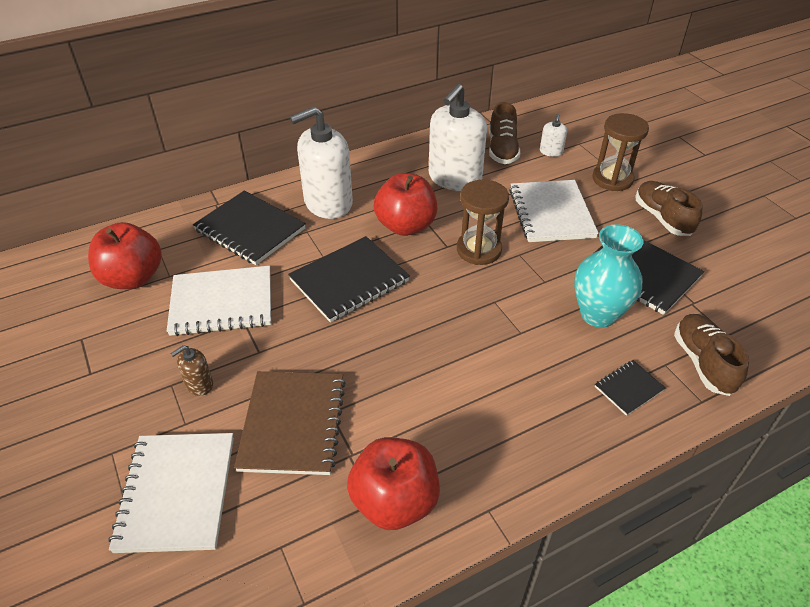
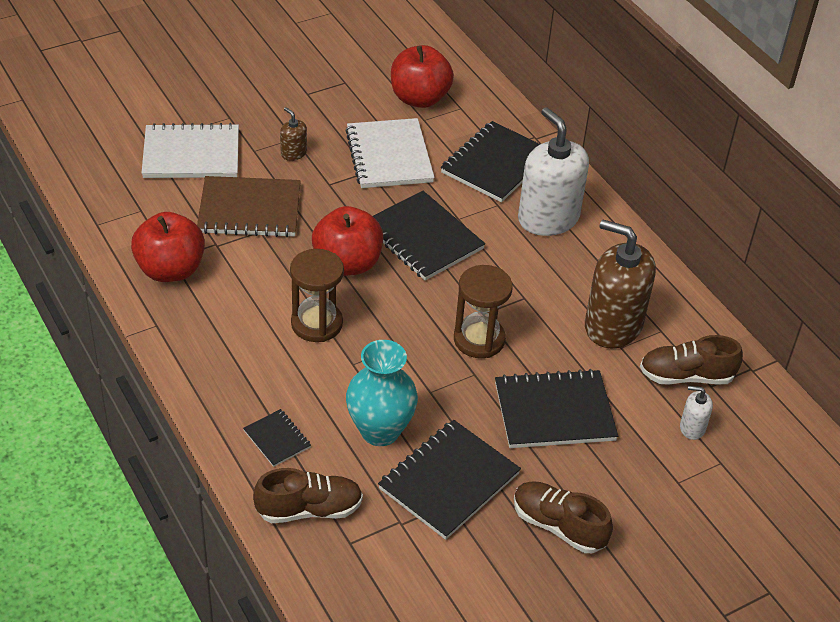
camera: 85 degrees right, 0 degrees up
red apple [373,173,437,236] -> red apple moved to [312,206,383,276]
white soap dispenser [429,84,487,191] -> brown soap dispenser [585,219,656,349]
white notebook [509,180,599,242] -> black notebook [495,369,618,448]
brown hourglass [592,113,649,191] -> brown hourglass moved to [290,249,344,342]
brown shoe [636,181,702,236] -> brown shoe turned 120 degrees counterclockwise [514,482,613,553]

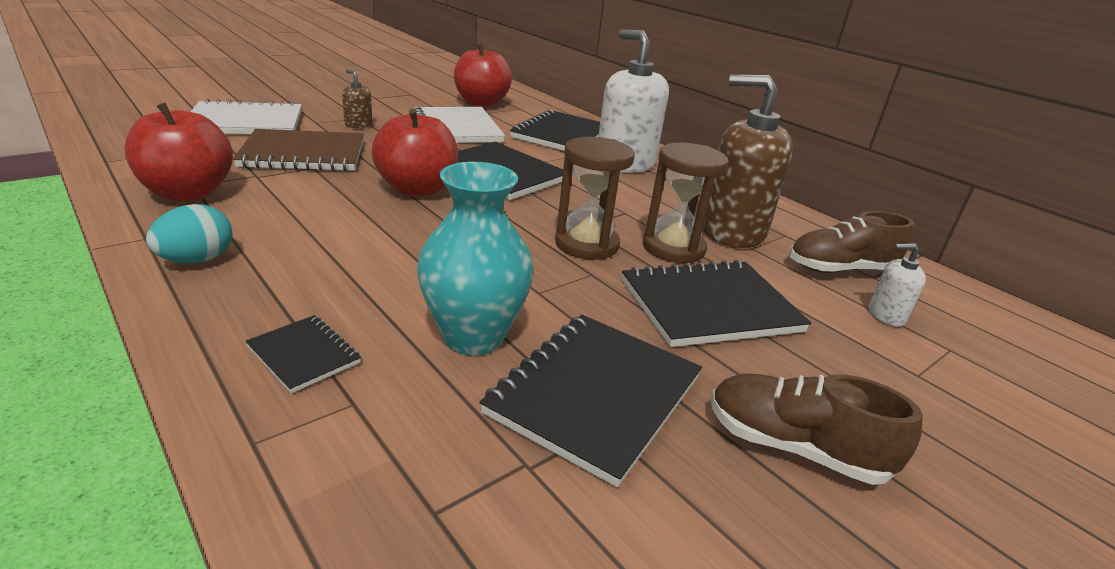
camera: 10 degrees left, 15 degrees down
brown shoe [253,468,363,523] -> none
brown hourglass [290,249,344,342] -> brown hourglass moved to [643,143,729,263]
none -> turquoise egg [146,204,232,263]

